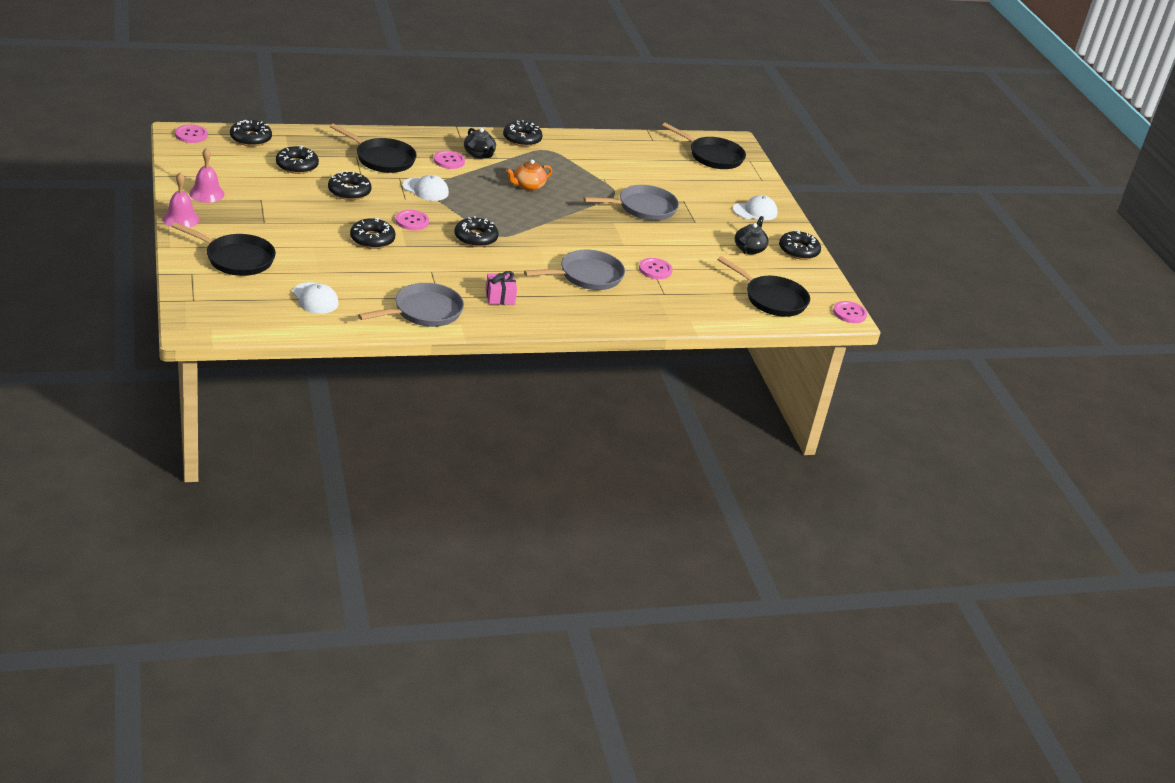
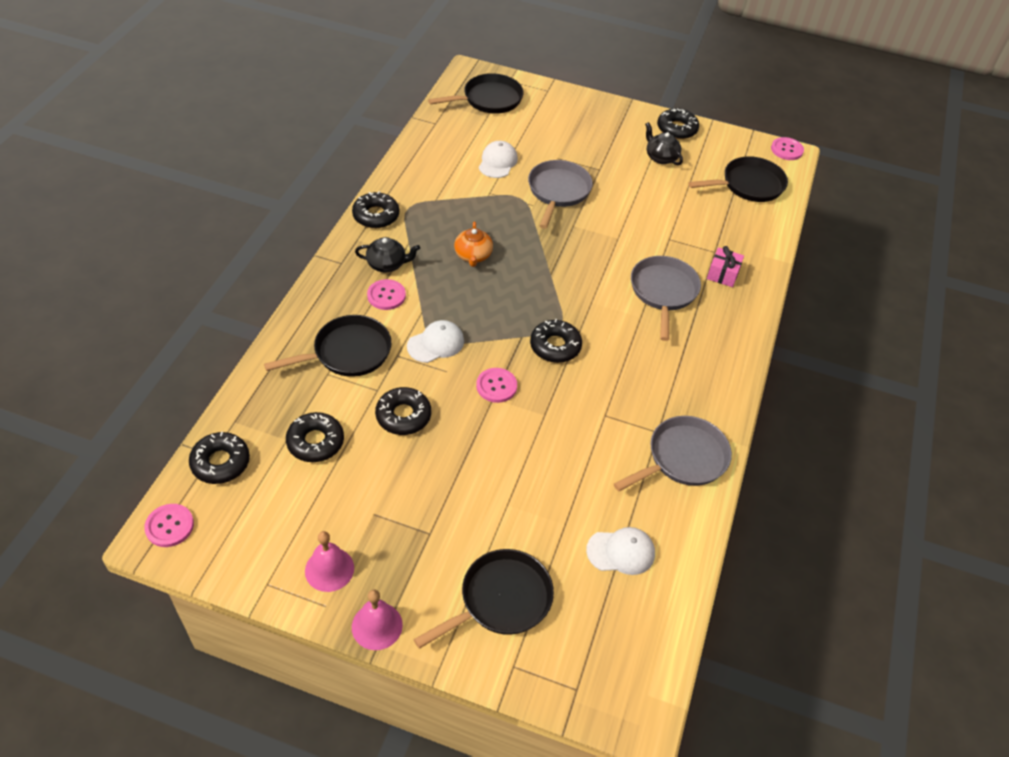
camera: 55 degrees left, 15 degrees up
black donut [350,217,396,249] -> none
grey pan [358,283,464,327] -> grey pan turned 60 degrees clockwise [614,416,732,491]
pink gift [485,271,517,305] -> pink gift moved to [707,246,744,287]
pink button [639,258,672,279] -> none
white cap [733,195,777,220] -> white cap moved to [479,141,518,178]

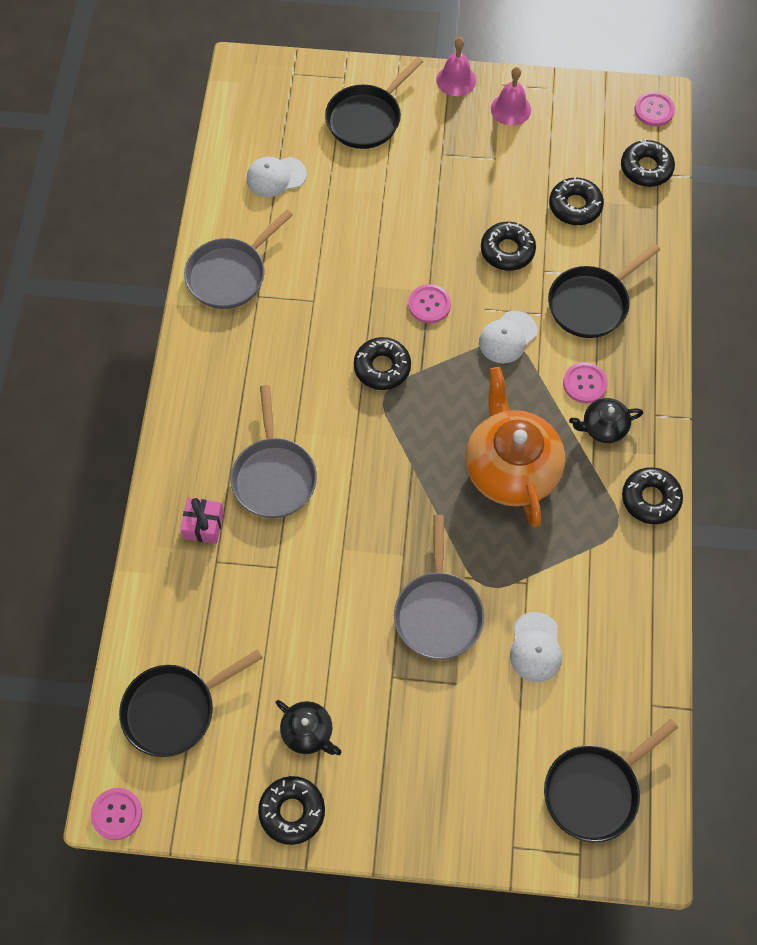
camera: 170 degrees right, 15 degrees up
orange teapot [454,222,493,267] -> orange teapot [465,367,565,527], size x2.05

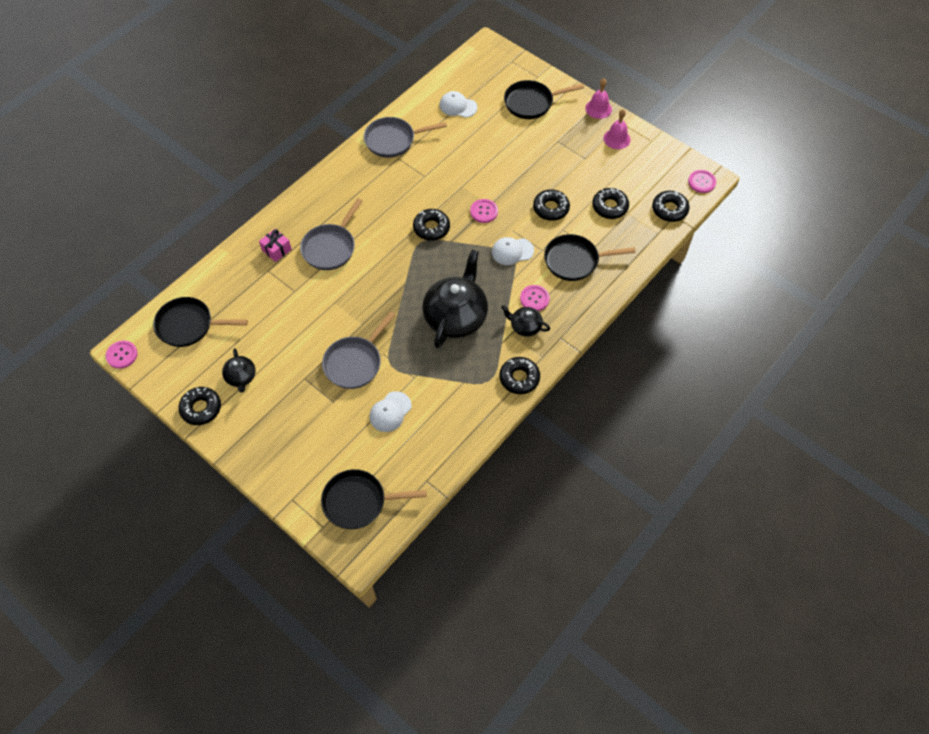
camera: 35 degrees right, 5 degrees down
orange teapot [465,367,565,527] -> black teapot [422,250,488,348]

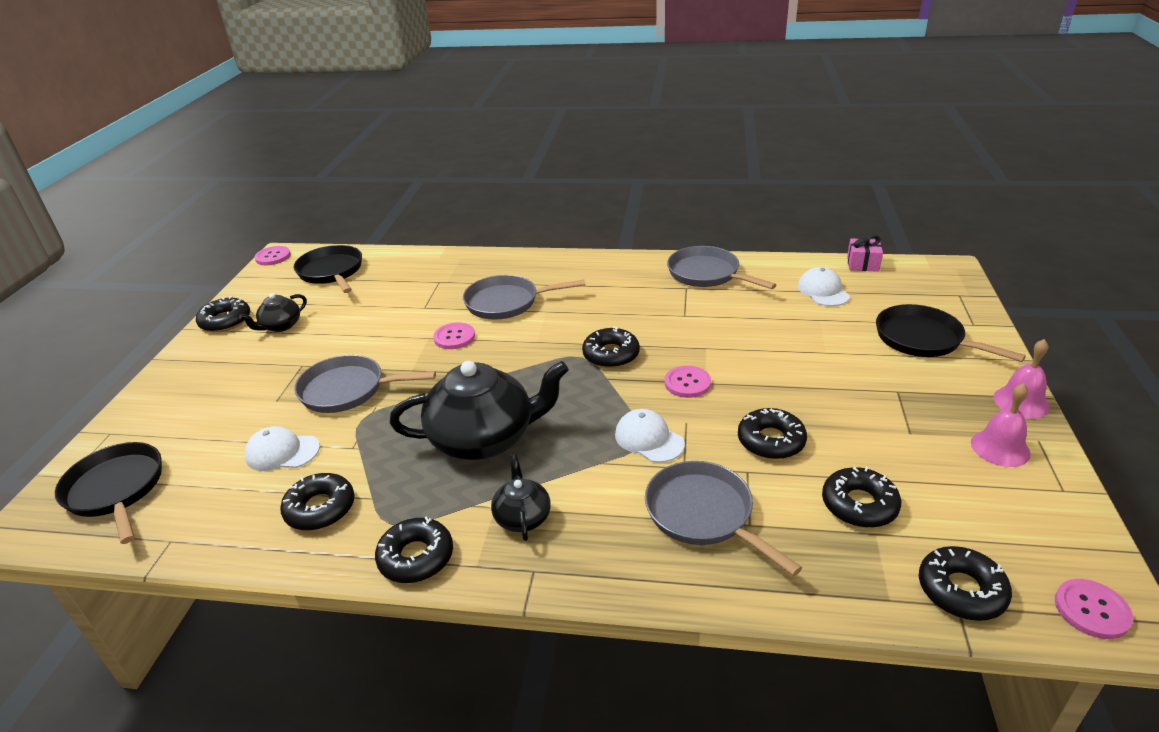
camera: 60 degrees right, 25 degrees down
pink gift [259,229,292,262] -> pink gift moved to [847,235,883,272]
pink button [520,285,550,311] -> pink button moved to [433,322,475,349]
black pan [544,234,636,281] -> grey pan [645,461,802,576]
none -> black donut [280,473,355,531]

